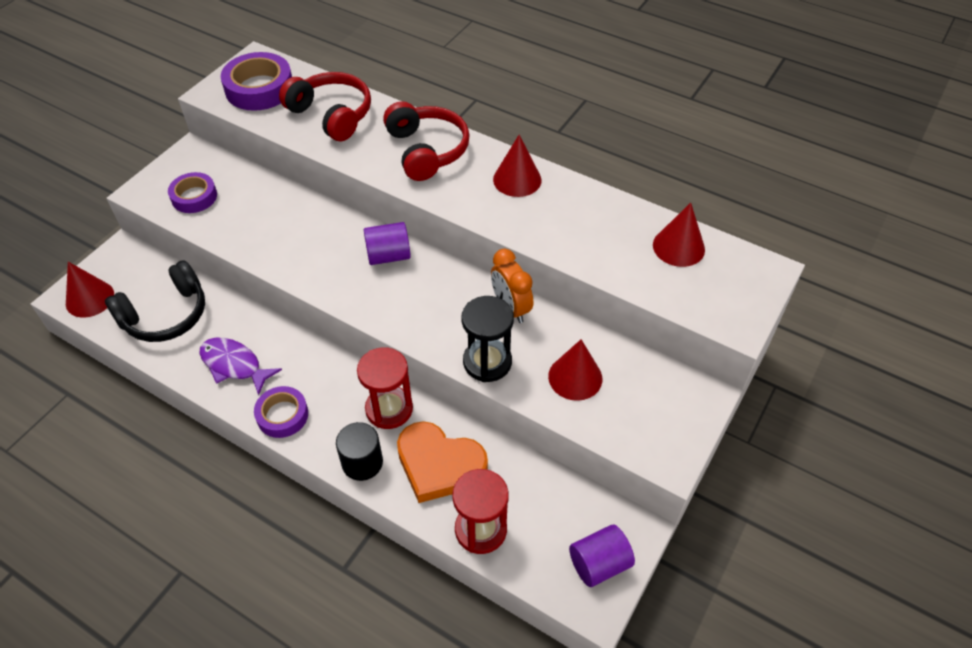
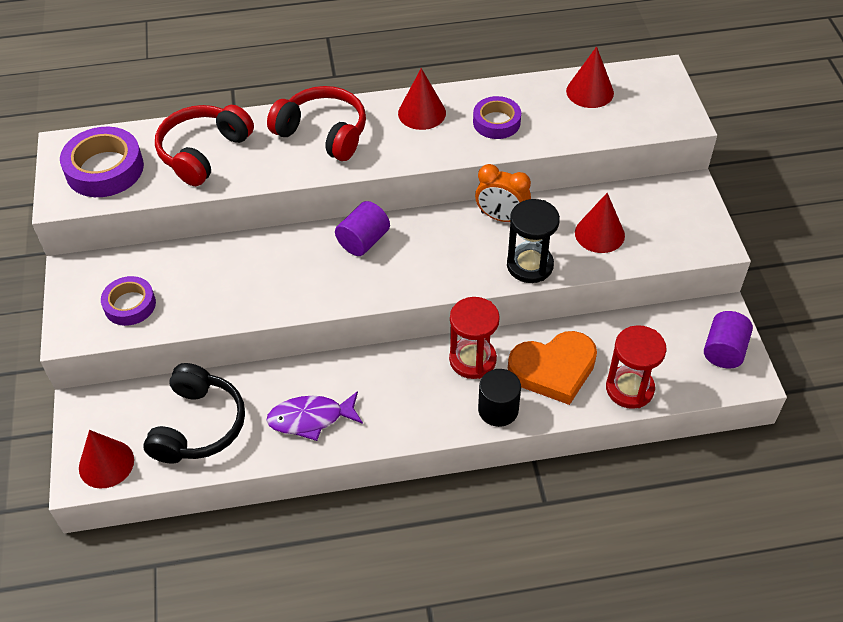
camera: 40 degrees left, 0 degrees up
purple tape [254,386,308,438] -> purple tape moved to [473,96,521,139]
red headphones [279,72,371,142] -> red headphones turned 60 degrees counterclockwise [155,105,254,186]

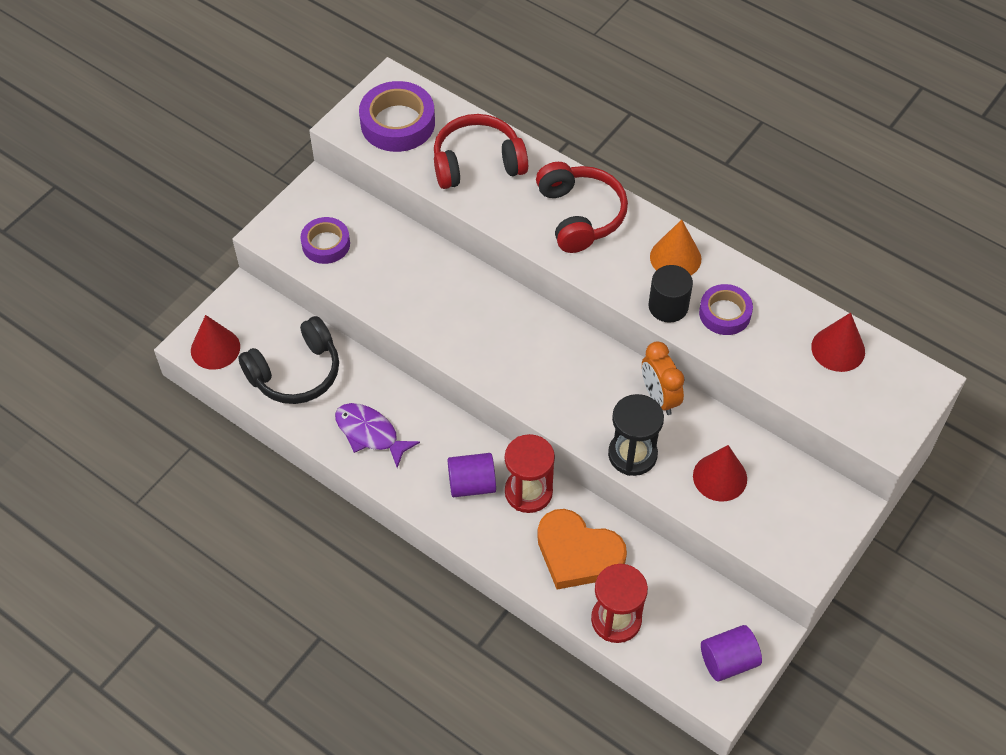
camera: 45 degrees right, 5 degrees up
purple cylinder [335,201,390,256] -> purple cylinder moved to [448,453,496,497]
red cone [398,68,446,130] -> orange cone [650,220,701,275]
black cylinder [478,369,521,427] -> black cylinder moved to [649,265,693,323]

